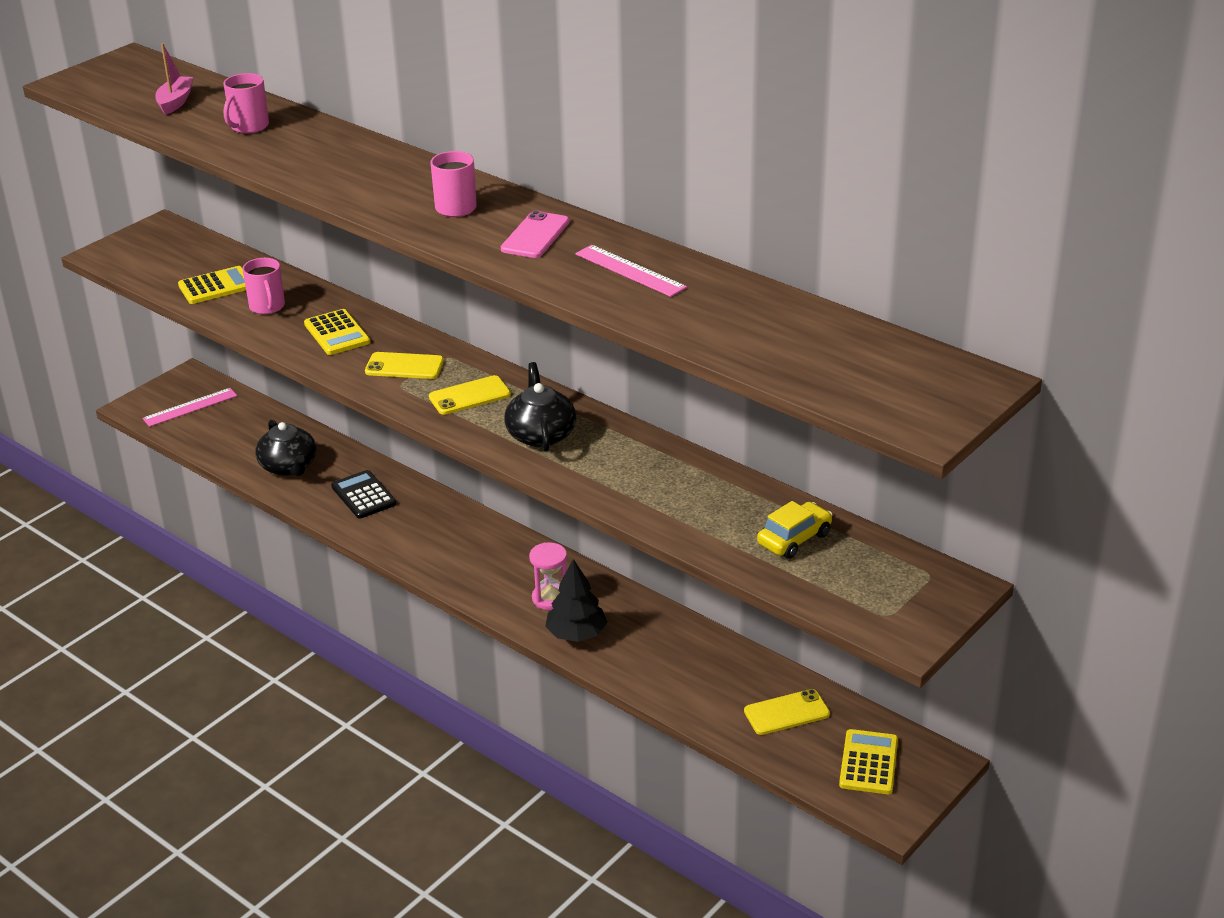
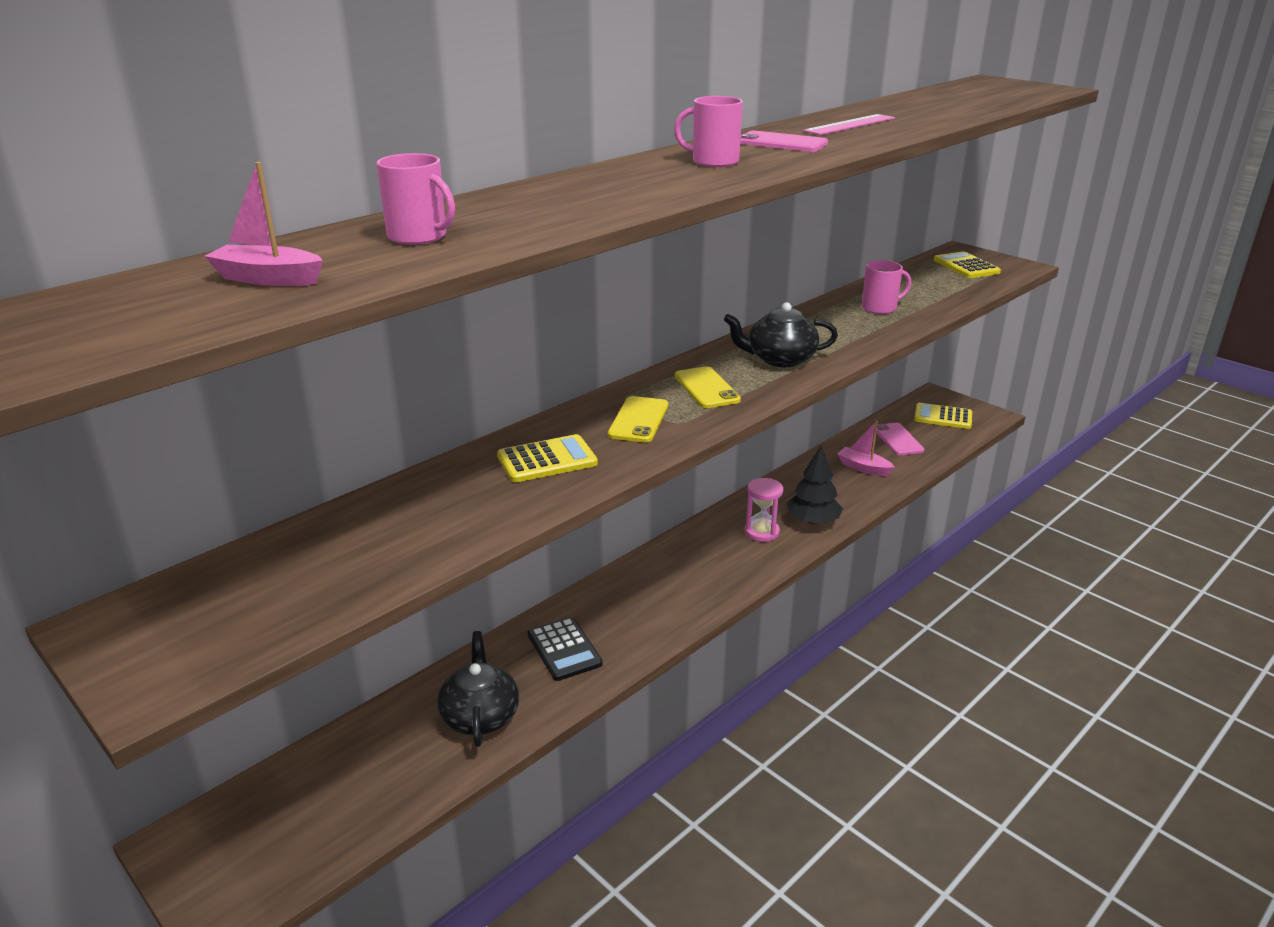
camera: 85 degrees left, 5 degrees down
pink ruler [142,388,237,427] -> none
yellow calculator [178,266,246,304] -> yellow calculator moved to [934,251,1001,278]
pink mug [242,258,285,314] -> pink mug moved to [862,260,911,314]
black teapot [255,420,316,476] -> black teapot turned 75 degrees counterclockwise [437,631,519,747]
black calculator [331,470,397,519] -> black calculator turned 90 degrees counterclockwise [527,617,603,681]
yellow phone [744,689,830,735] -> pink phone [874,423,924,455]
yellow car [757,501,833,559] -> none
none -> pink boat [838,421,895,476]

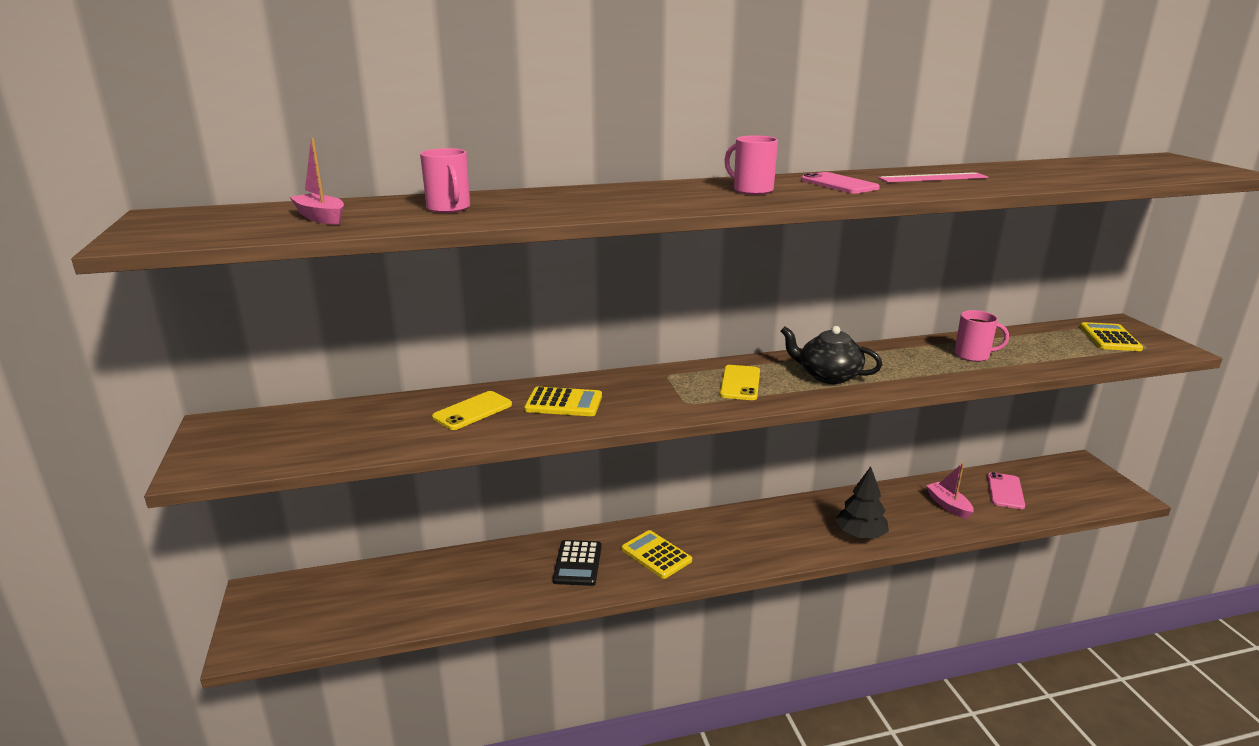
camera: 30 degrees right, 5 degrees down
black teapot [437,631,519,747] -> none
yellow phone [608,396,668,443] -> yellow phone moved to [432,391,512,430]
pink hourglass [745,478,783,542] -> none
yellow calculator [914,403,972,429] -> yellow calculator moved to [622,530,692,579]

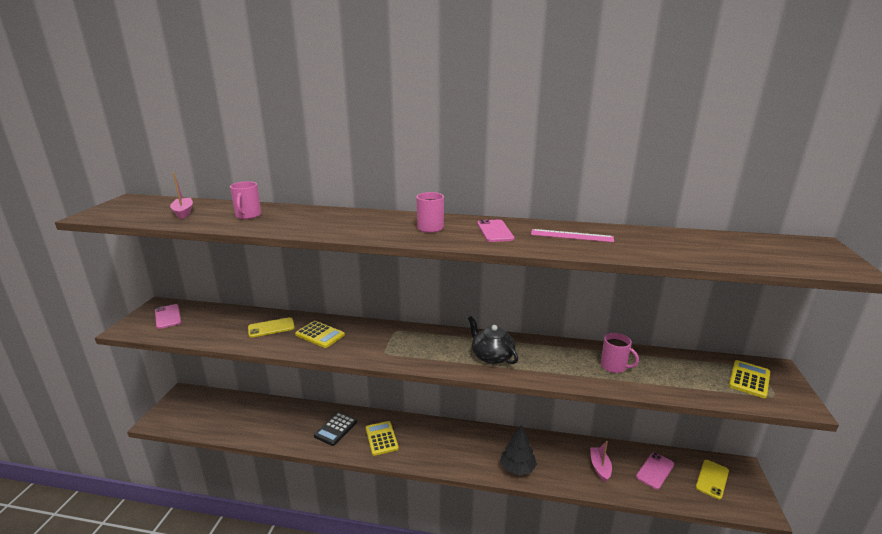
camera: 25 degrees right, 0 degrees up
yellow phone [720,365,760,400] -> yellow phone moved to [696,460,729,499]
none -> pink phone [155,304,181,329]

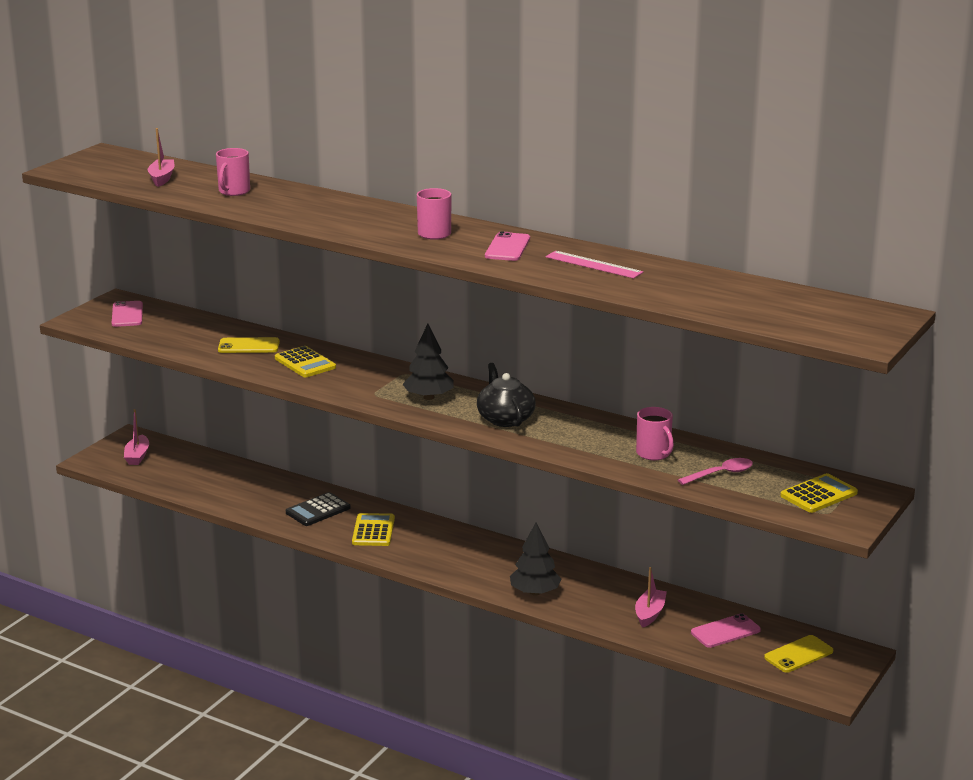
camera: 20 degrees right, 0 degrees up
none -> pink boat [124,409,149,465]
none -> black tree [402,324,454,400]
none -> pink spoon [678,458,753,485]

